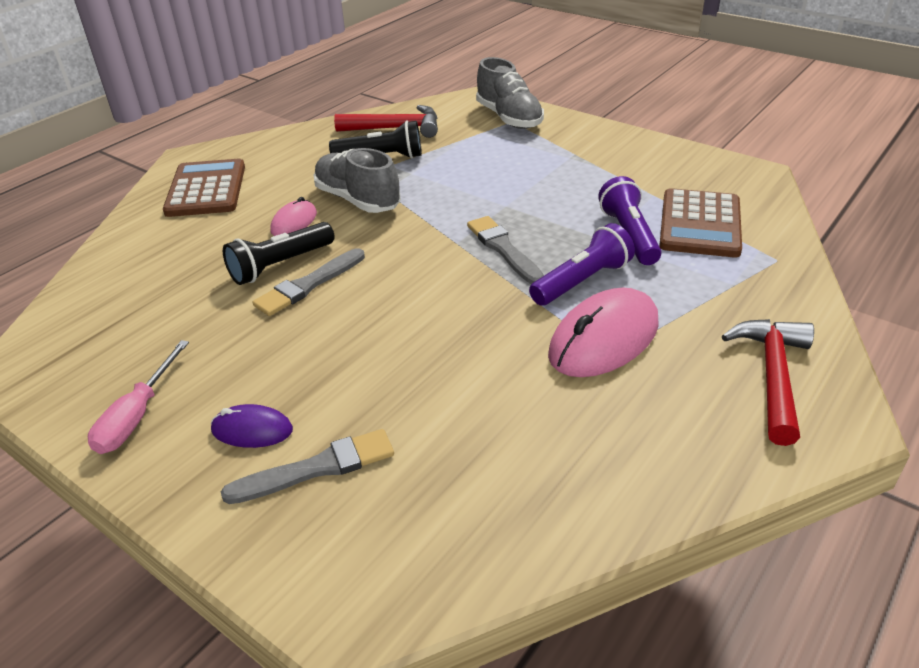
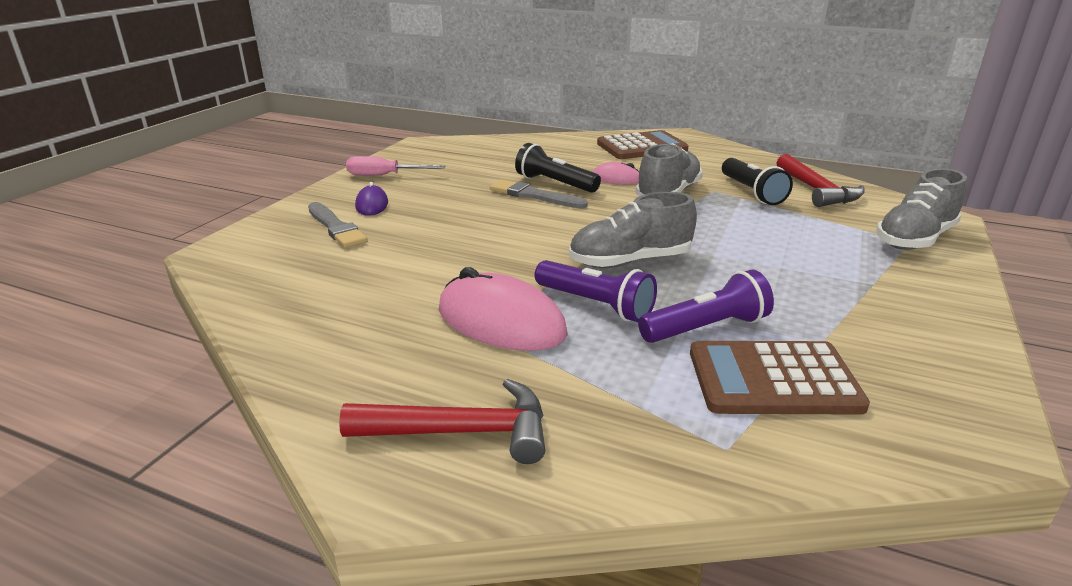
camera: 75 degrees right, 10 degrees down
grey brush [467,216,544,284] -> grey shoe [569,192,697,268]

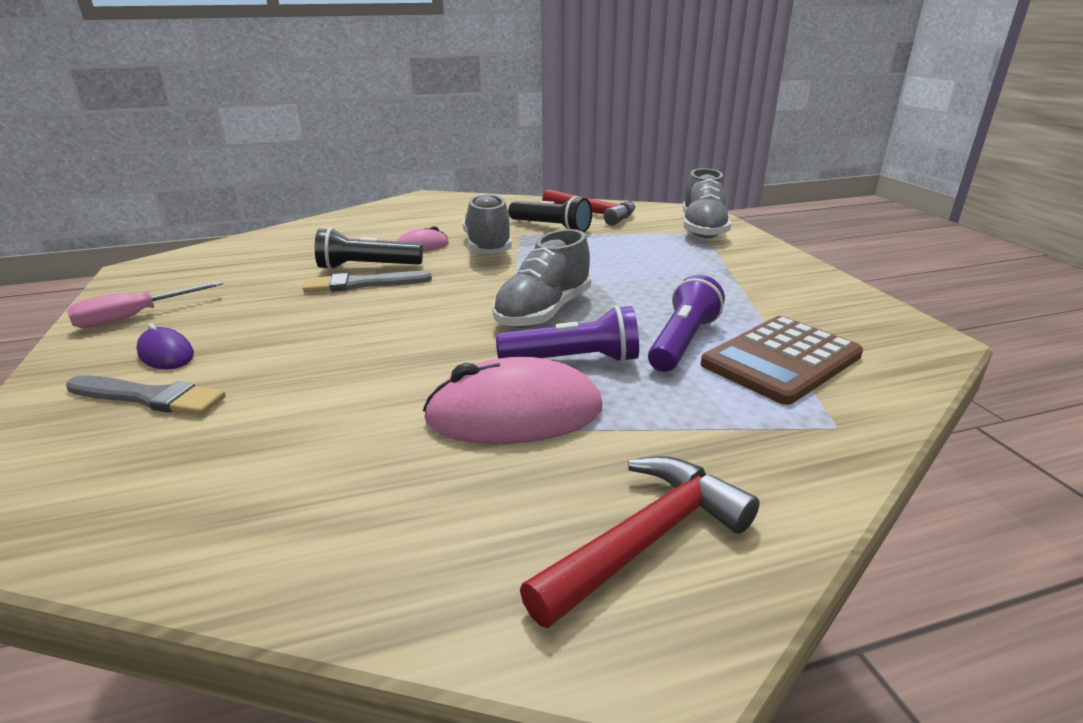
camera: 40 degrees left, 0 degrees up
brown calculator [597,130,689,159] -> none

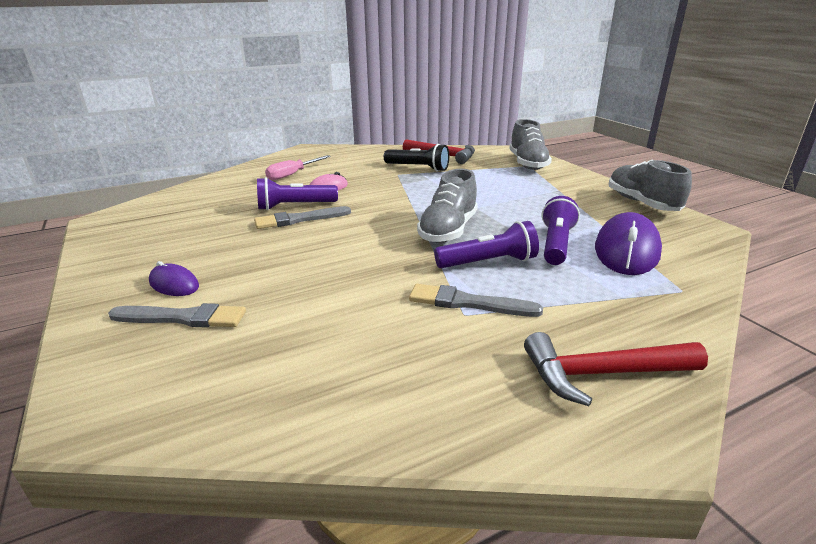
camera: 10 degrees left, 0 degrees up
pink screwdriver [67,281,223,328] -> pink screwdriver moved to [265,155,331,180]
black flashlight [315,227,423,270] -> purple flashlight [257,177,338,210]
pink mouse [423,357,602,444] -> grey brush [409,284,543,317]
grey shoe [463,193,512,254] -> grey shoe moved to [609,160,692,211]
red hammer [520,456,760,628] -> red hammer turned 135 degrees counterclockwise [524,332,708,406]
brown calculator [701,316,863,405] -> purple mouse [595,212,662,275]

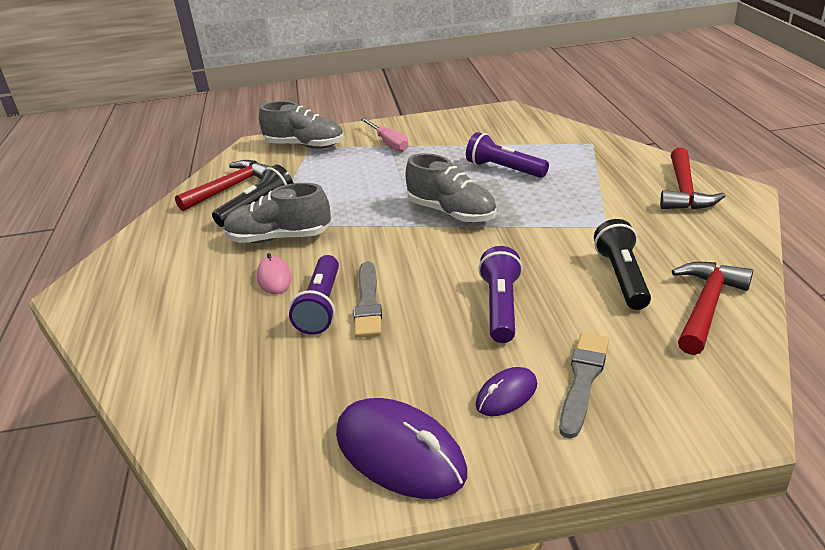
camera: 70 degrees left, 5 degrees up
pink screwdriver [265,155,331,180] -> pink screwdriver moved to [361,118,408,152]
grey brush [409,284,543,317] -> none
purple flashlight [434,221,539,268] -> purple flashlight moved to [478,246,523,343]
purple mouse [595,212,662,275] -> purple mouse moved to [336,398,467,499]
grey shoe [609,160,692,211] -> grey shoe moved to [224,183,331,243]
none -> black flashlight [594,219,651,310]
none -> red hammer [672,262,753,355]

